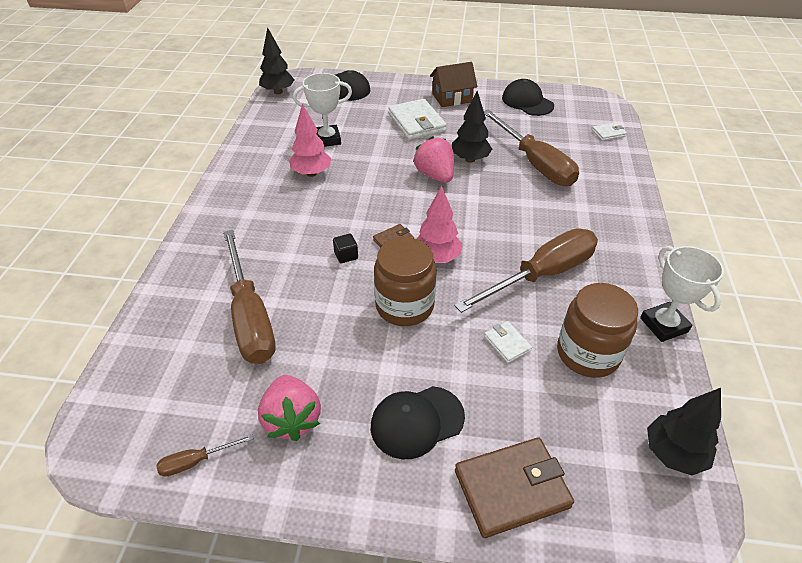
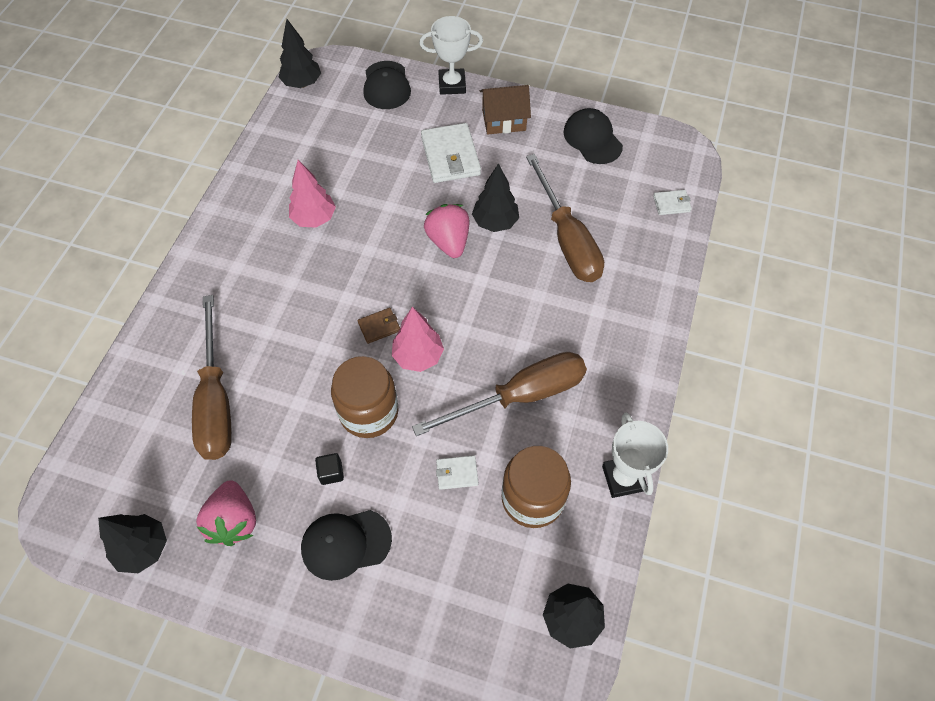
camera: 10 degrees right, 15 degrees up
brown screwdriver [156,434,254,477] -> black tree [98,514,167,573]
white trophy [293,73,352,147] -> white trophy moved to [419,16,483,95]
black cube [333,234,358,263] -> black cube moved to [315,453,344,485]
brown wallet [455,437,574,538] -> none
white wallet [484,321,532,363] -> white wallet turned 75 degrees counterclockwise [436,455,478,490]

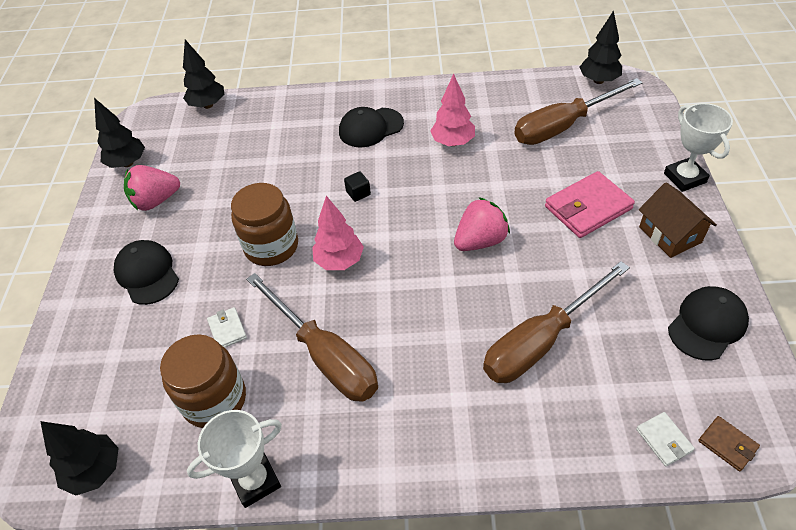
camera: 75 degrees right, 10 degrees down
brown screwdriver [192,295,232,460] -> brown screwdriver moved to [514,78,643,145]
black cube [315,453,344,485] -> black cube moved to [344,171,371,202]
brown wallet [358,308,400,344] -> brown wallet moved to [698,416,760,471]
black cap [363,61,411,109] -> black cap moved to [339,107,404,148]
white wallet [421,123,481,183] -> pink wallet [545,171,635,238]
black tree [472,163,519,232] -> black tree moved to [183,40,225,109]

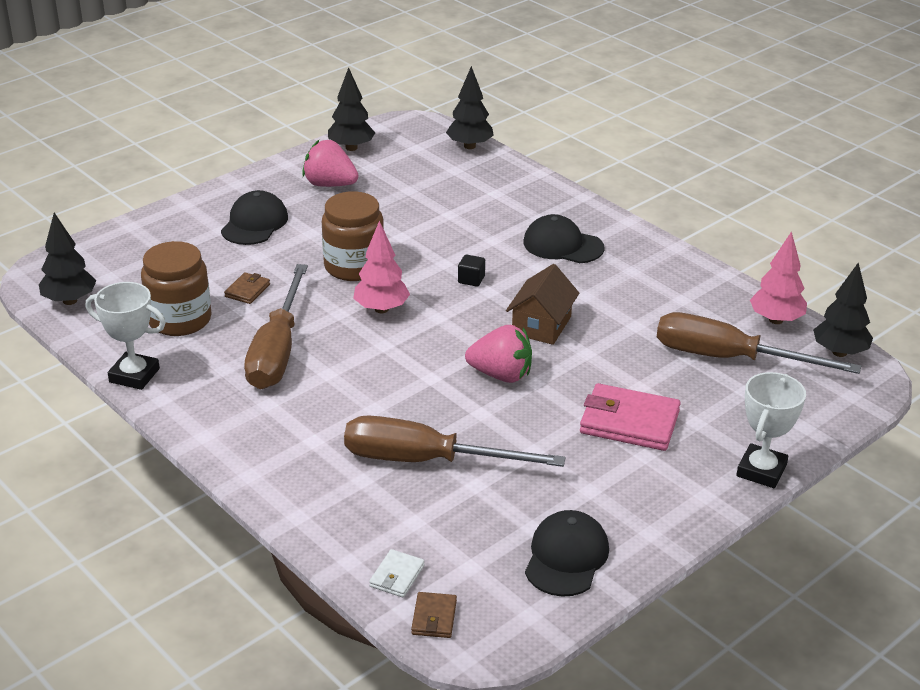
camera: 45 degrees right, 15 degrees down
white wallet [207,307,247,348] -> brown wallet [224,272,270,304]
pink tree [430,73,475,146] -> pink tree moved to [750,231,807,324]
brown house [639,183,717,258] -> brown house moved to [506,264,579,345]
black cap [668,286,749,361] -> black cap turned 75 degrees counterclockwise [525,510,609,597]

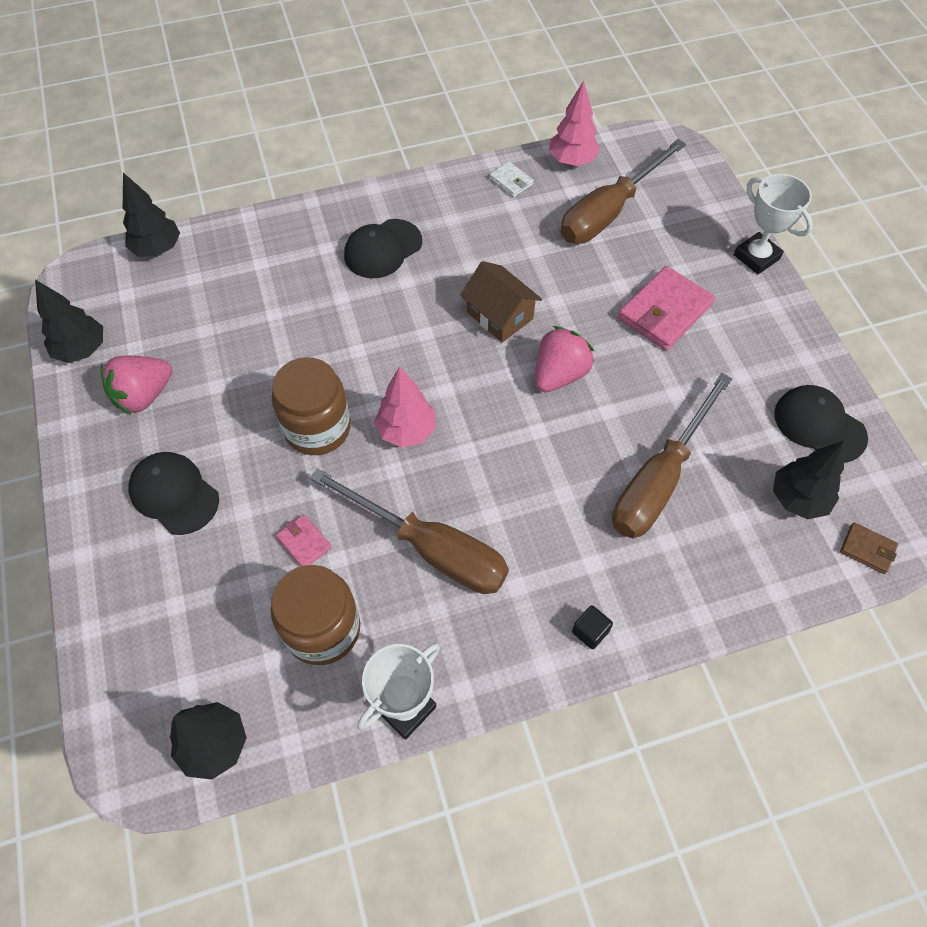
camera: 65 degrees left, 25 degrees up
brown wallet [224,272,270,304] -> pink wallet [276,514,332,566]
white wallet [369,549,425,598] -> white wallet moved to [489,161,534,197]
black cube [458,254,485,287] -> black cube moved to [572,606,613,649]
black tree [813,263,873,357] -> black tree moved to [773,441,844,519]

